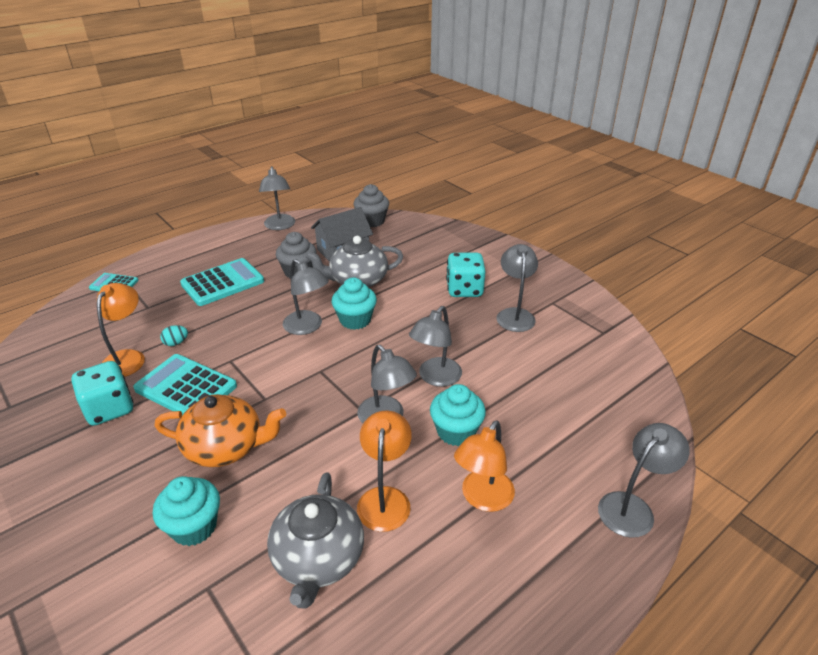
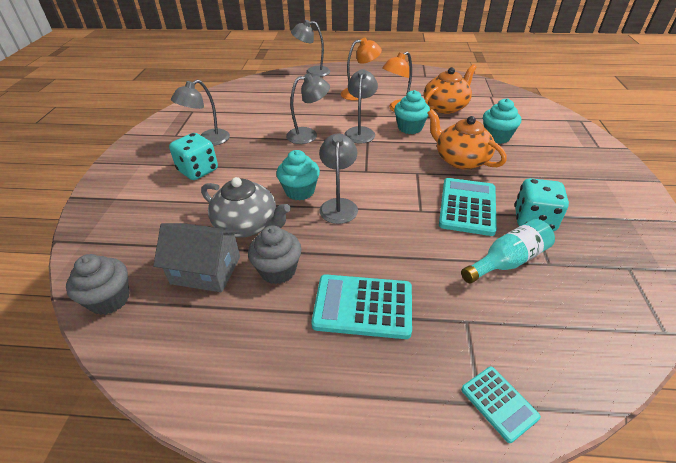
camera: 135 degrees left, 5 degrees up
orange lamp [97,283,145,377] -> turquoise bottle [461,219,555,283]
turquoise calculator [133,354,237,415] -> turquoise calculator turned 150 degrees counterclockwise [439,178,497,236]
turquoise egg [160,325,188,346] -> none
grey lamp [259,166,295,230] -> none
grey teapot [267,472,364,609] -> orange teapot [424,64,476,114]
turquoise cupcake [430,384,486,446] -> turquoise cupcake moved to [394,90,430,134]

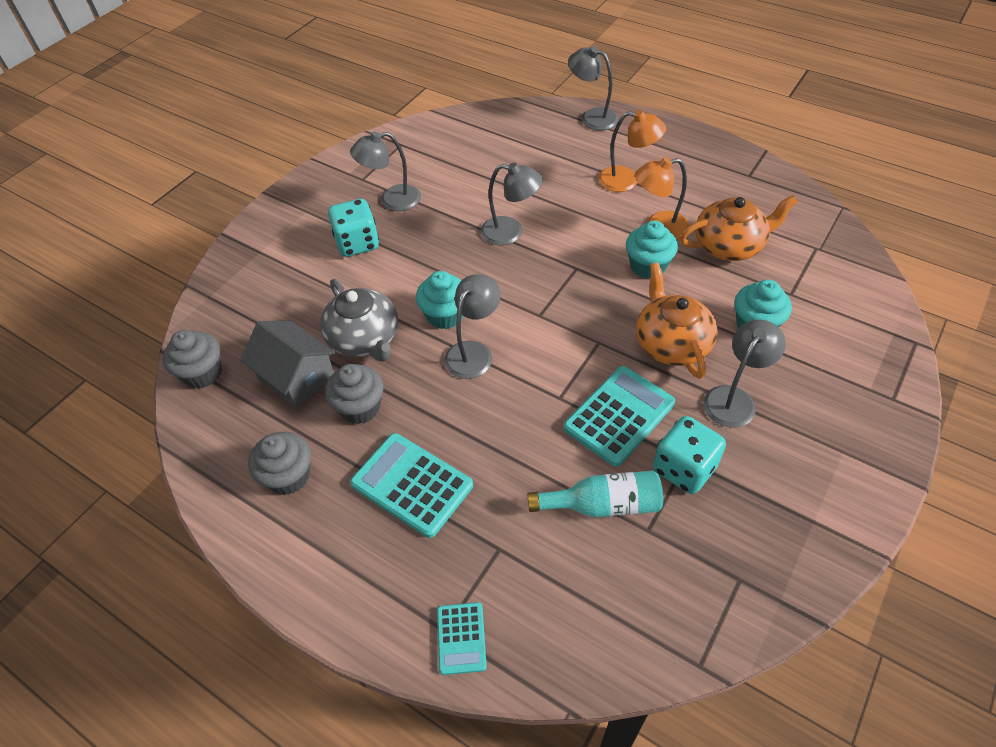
camera: 30 degrees right, 10 degrees up
grey lamp [344,69,378,143] -> grey lamp moved to [703,320,786,428]
none -> grey cupcake [248,432,311,495]

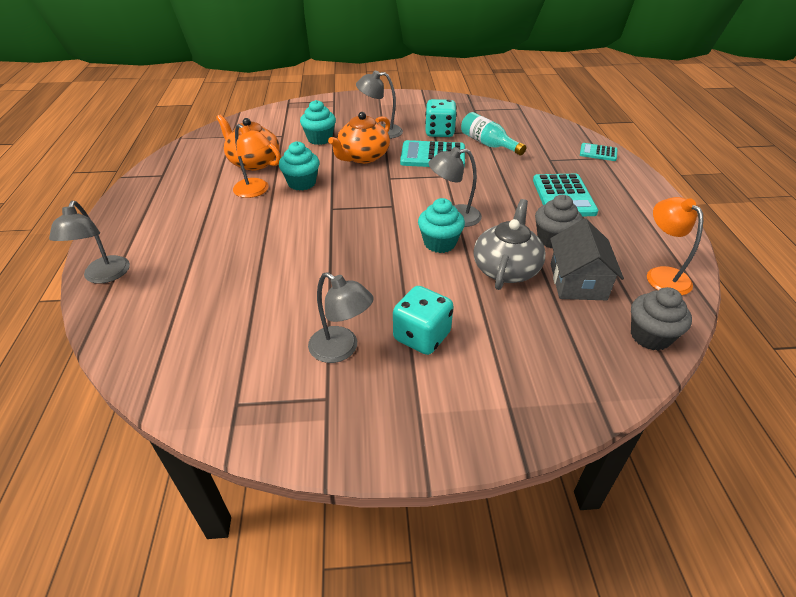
camera: 130 degrees left, 10 degrees down
grey cupcake [248,432,311,495] -> none
turquoise calculator [437,602,487,675] -> turquoise calculator turned 120 degrees counterclockwise [580,143,617,161]
grey lamp [481,162,543,245] -> none
orange lamp [598,110,666,192] -> orange lamp moved to [647,197,703,295]

